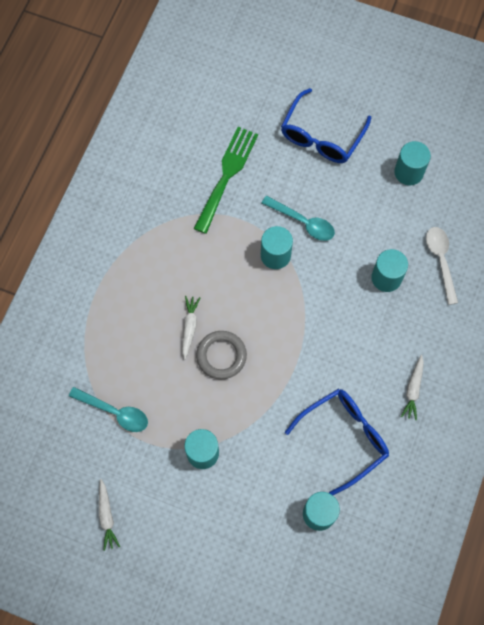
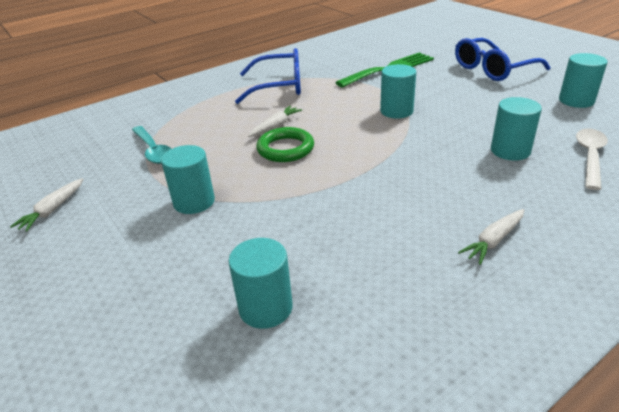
camera: 35 degrees right, 35 degrees down
grey ring [196,331,247,379] -> green ring [256,127,314,162]
turquoise spoon [262,196,335,241] -> none
blue glasses [285,388,389,495] -> blue glasses moved to [235,48,301,104]

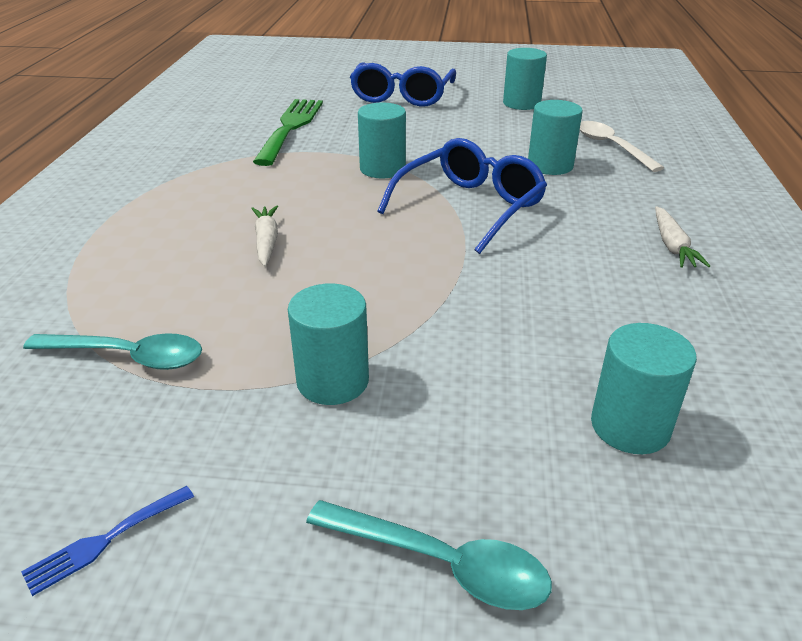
camera: 50 degrees left, 0 degrees up
white carrot [10,178,83,232] -> blue fork [21,486,194,596]
blue glasses [235,48,301,104] -> blue glasses moved to [377,138,547,254]
green ring [256,127,314,162] -> none
none -> turquoise spoon [306,500,552,610]

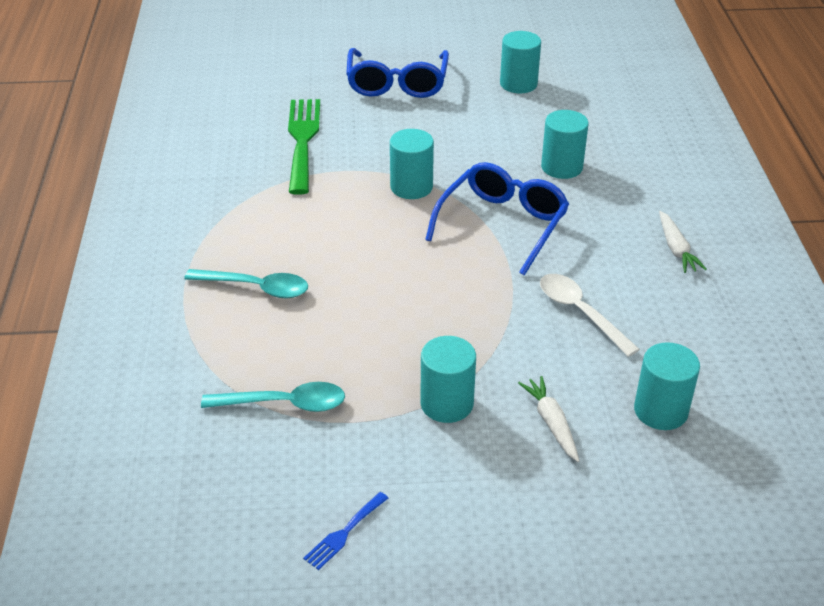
camera: 10 degrees left, 5 degrees up
white carrot [251,206,278,267] -> white carrot moved to [518,376,580,462]
turquoise spoon [306,500,552,610] -> turquoise spoon moved to [184,269,308,298]
white spoon [580,121,664,172] -> white spoon moved to [540,274,640,357]

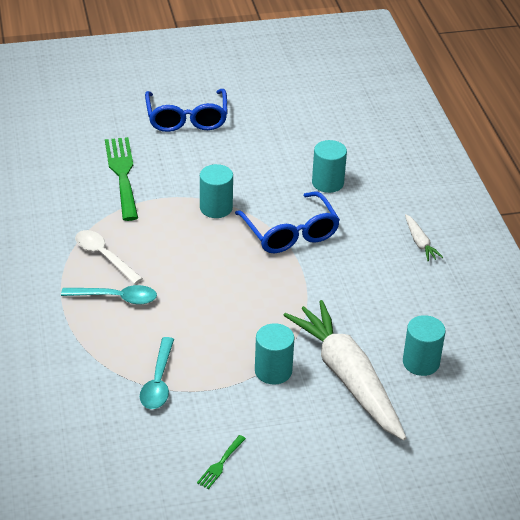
camera: 10 degrees left, 0 degrees up
turquoise spoon [201,382,345,412] -> turquoise spoon turned 105 degrees clockwise [140,337,174,409]
blue fork [303,492,388,570] -> green fork [197,435,246,489]
blue glasses [425,162,569,275] -> blue glasses turned 135 degrees clockwise [235,191,340,253]
turquoise cylinder [500,31,541,93] -> none
white carrot [518,376,580,462] -> white carrot [283,300,406,440], size x2.46
white spoon [540,274,640,357] -> white spoon moved to [75,230,143,284]

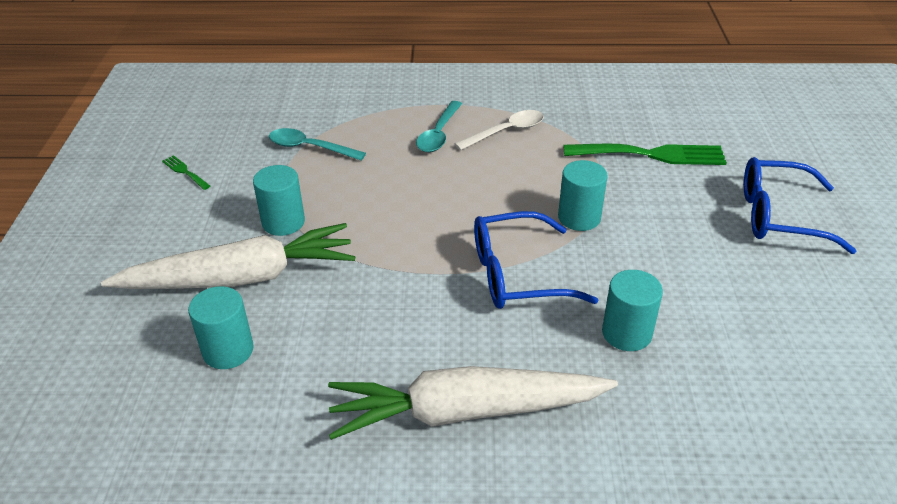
camera: 105 degrees right, 0 degrees up
white carrot [405,214,443,261] -> white carrot [328,366,618,440], size x2.46

